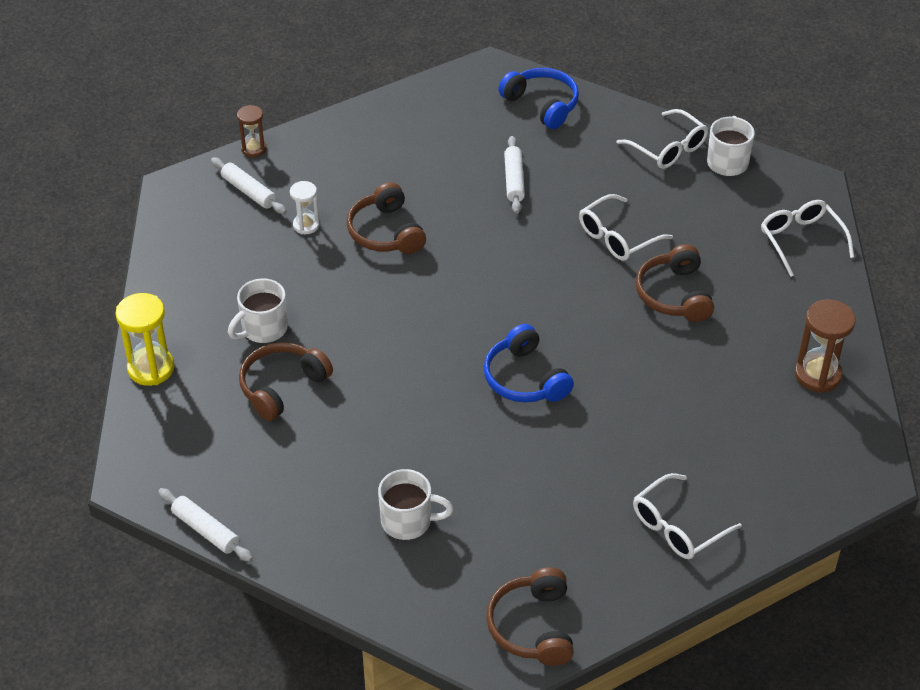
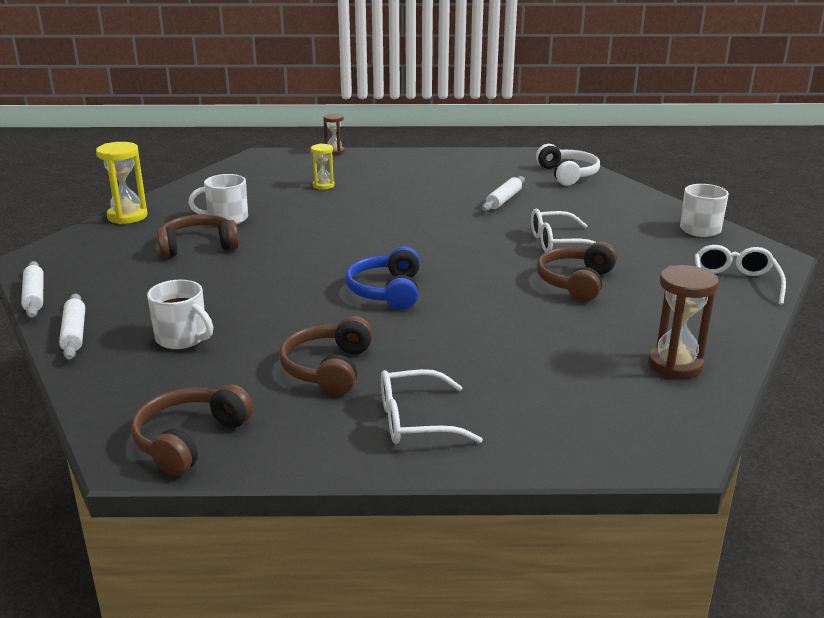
camera: 30 degrees right, 20 degrees down
white rolling pin [211,157,287,214] -> white rolling pin moved to [59,294,85,359]
white hourglass [290,181,319,234] -> yellow hourglass [311,144,334,190]
brown headphones [347,182,426,254] -> brown headphones moved to [279,316,373,396]
blue headphones [498,68,579,129] -> white headphones [536,144,600,186]
white glasses [616,109,708,169] -> none

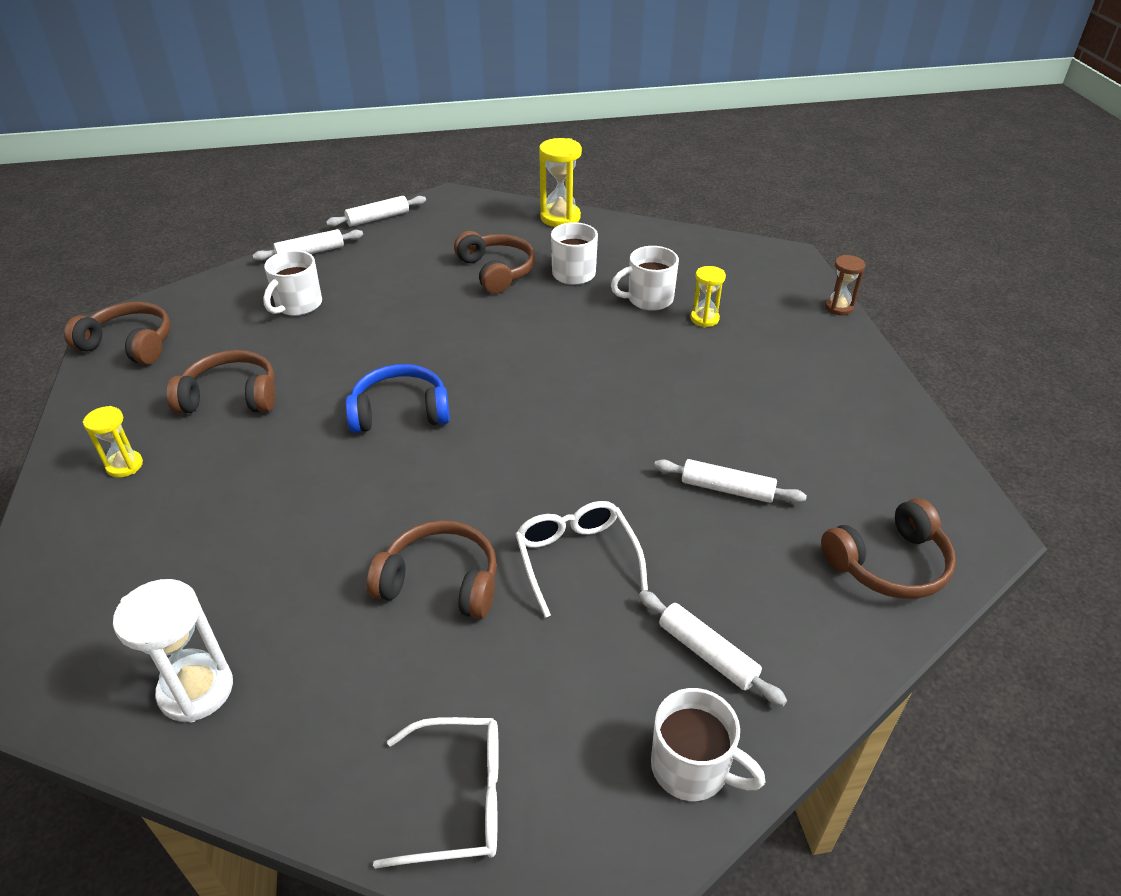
camera: 80 degrees right, 15 degrees up
white glasses [381,369,483,444] -> yellow hourglass [83,406,143,478]
white headphones [536,144,600,186] -> brown headphones [821,498,956,599]
brown hourglass [648,265,719,379] -> white hourglass [113,579,233,723]
none -> white mug [611,246,679,311]
none -> white rolling pin [639,591,787,706]

